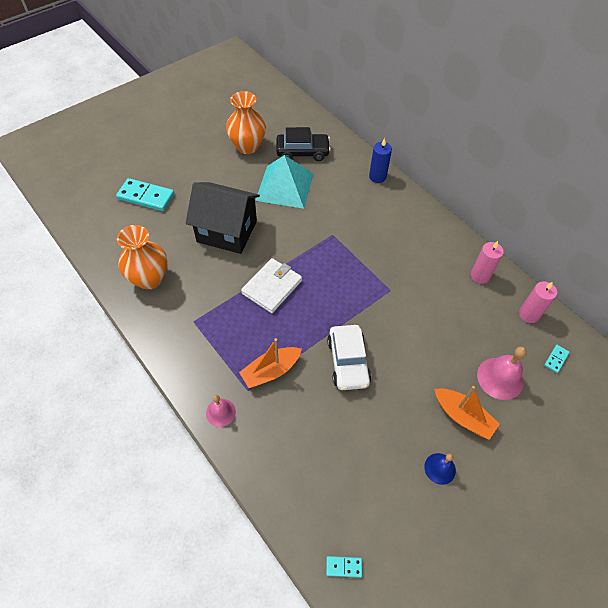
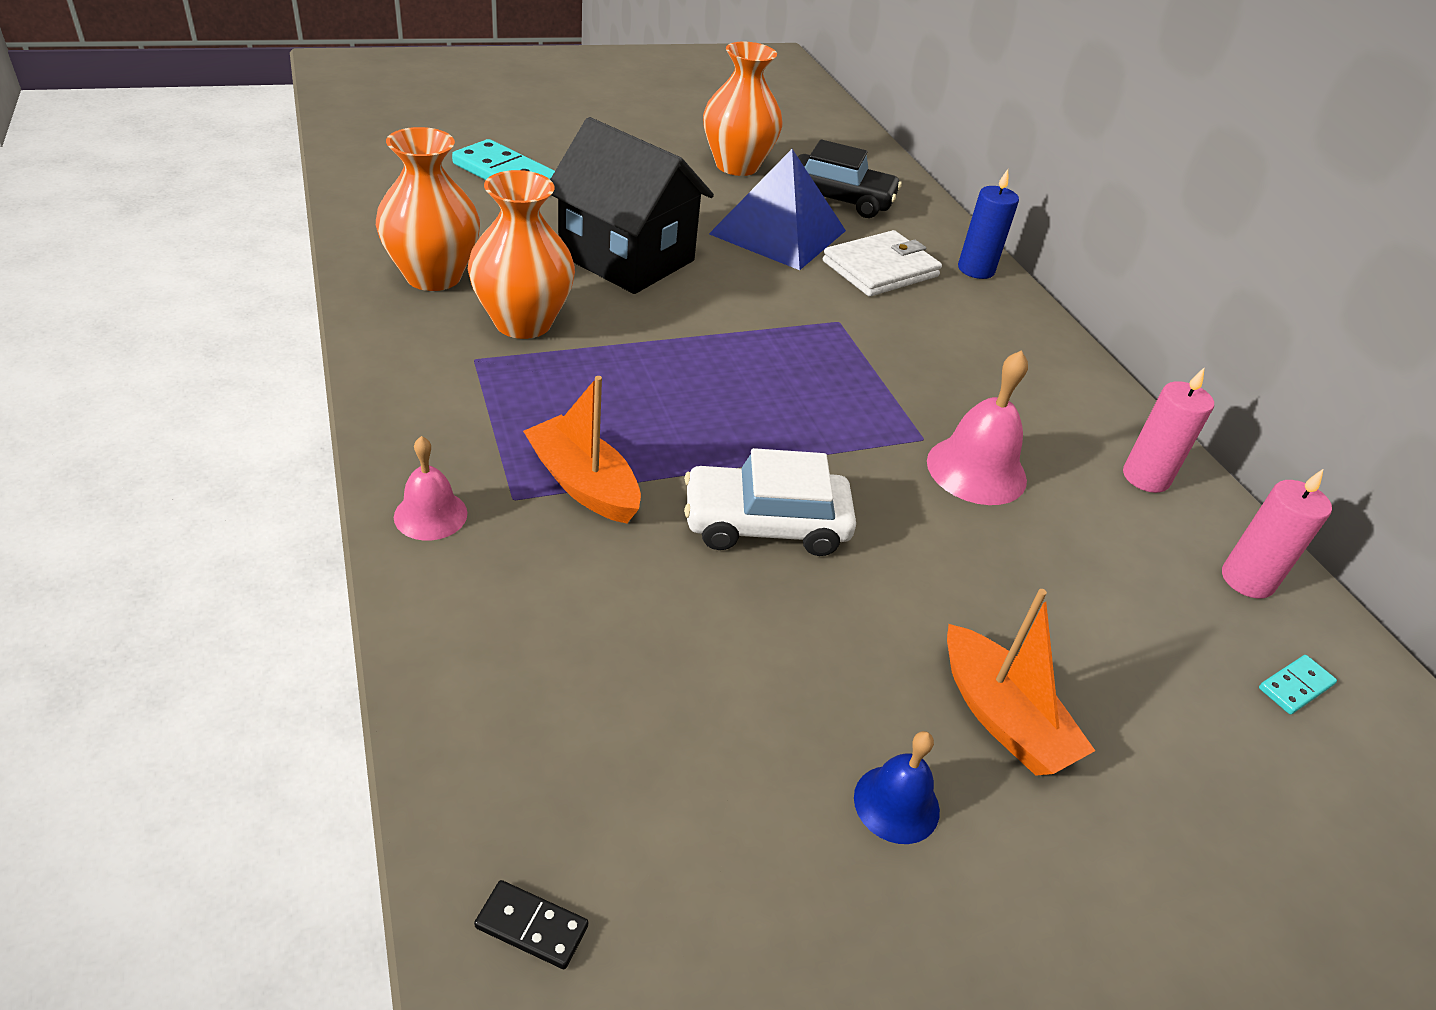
camera: 15 degrees right, 15 degrees down
orange boat [239,338,302,388] -> orange boat turned 60 degrees clockwise [523,376,641,524]
white wallet [241,258,302,313] -> white wallet moved to [823,230,942,297]
turquoise pyramid [255,155,314,209] -> blue pyramid [709,149,846,270]
turquoise domino [326,556,362,578] -> black domino [474,880,588,969]
white car [327,325,371,390] -> white car turned 75 degrees clockwise [684,448,856,556]
pink bell [477,346,527,400] -> pink bell moved to [927,350,1028,505]
none -> orange vase [468,170,575,339]

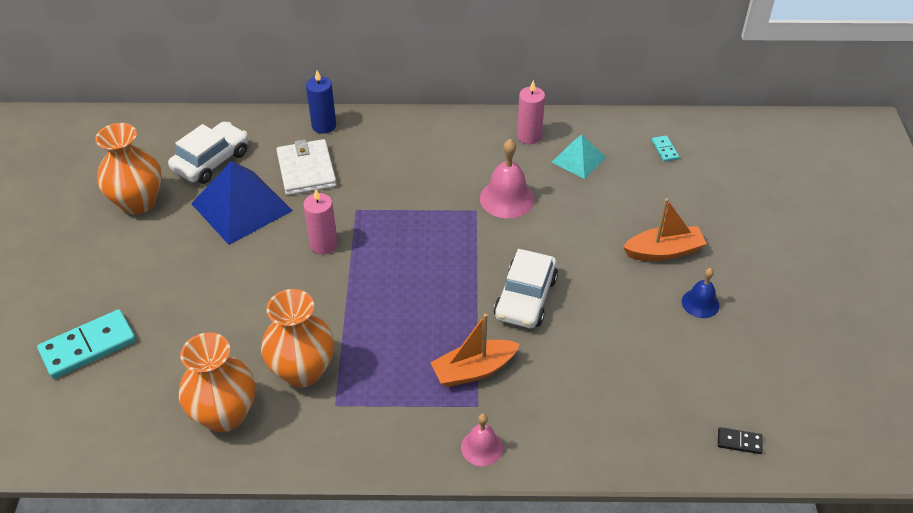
camera: 65 degrees left, 5 degrees up
black domino [474,880,588,969] -> black domino turned 60 degrees clockwise [718,427,763,454]
black house [550,117,714,294] -> none
black car [798,139,902,218] -> white car [168,121,248,184]
pink candle [1222,469,1332,599] -> pink candle moved to [303,189,338,254]
none -> turquoise pyramid [551,134,606,179]

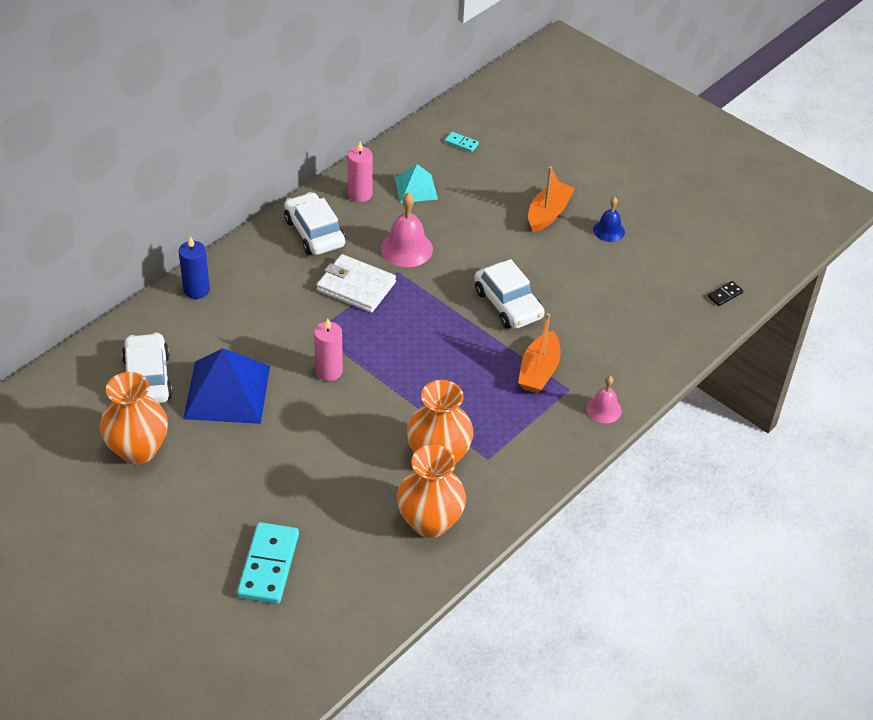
camera: 50 degrees left, 0 degrees up
white wallet [276,139,337,195] -> white wallet moved to [317,254,396,313]
none -> white car [284,192,345,255]

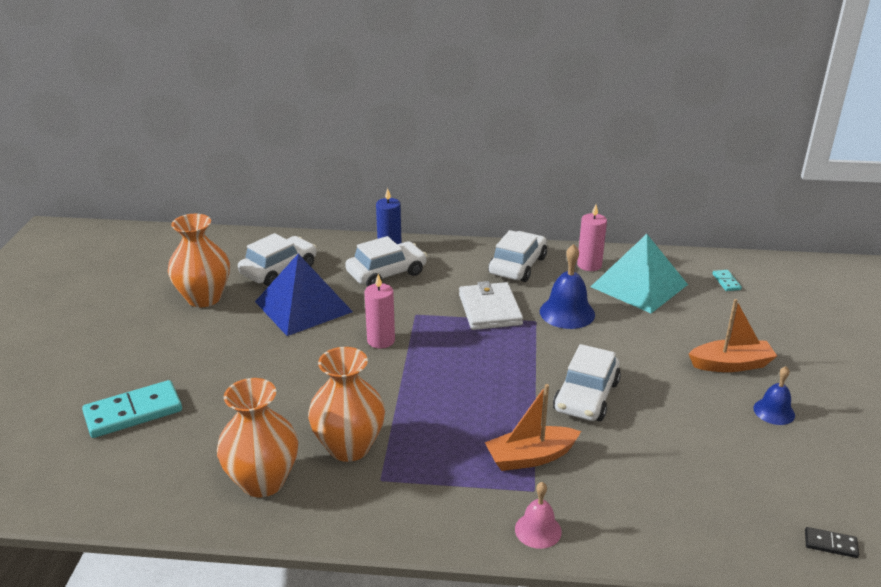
camera: 55 degrees right, 15 degrees down
pink bell [381,192,433,267] -> blue bell [540,244,595,329]
turquoise pyramid [394,164,438,203] -> turquoise pyramid [591,234,688,313], size x1.77
none -> white car [345,236,427,286]

